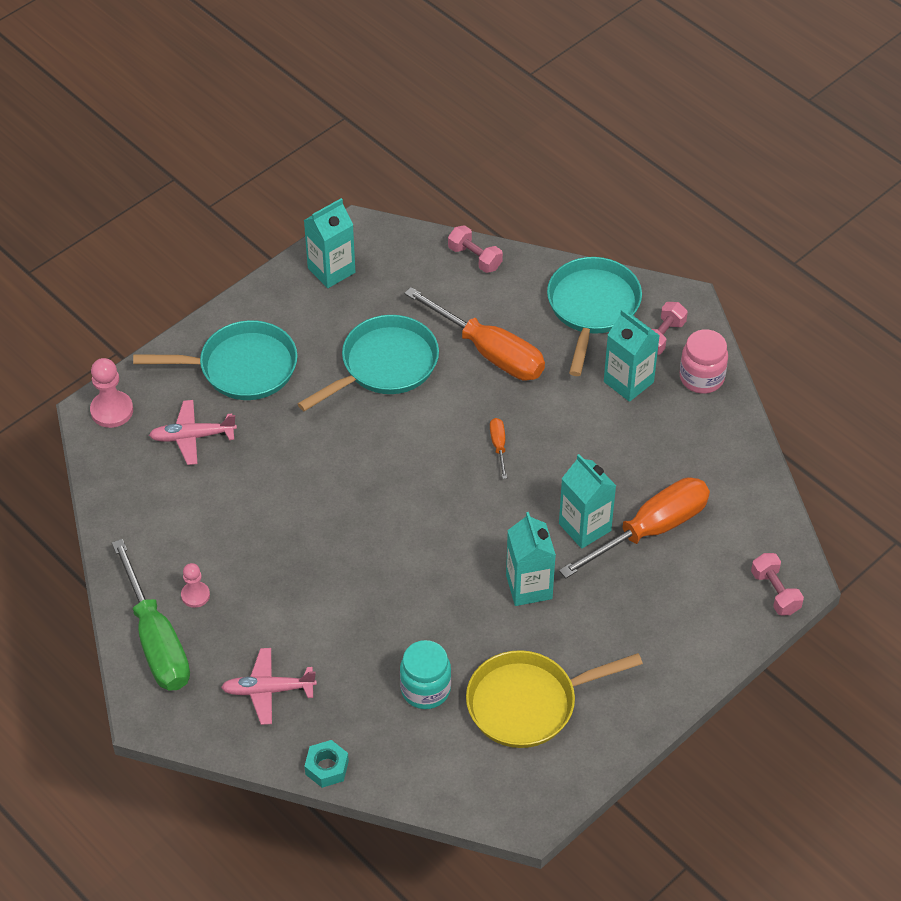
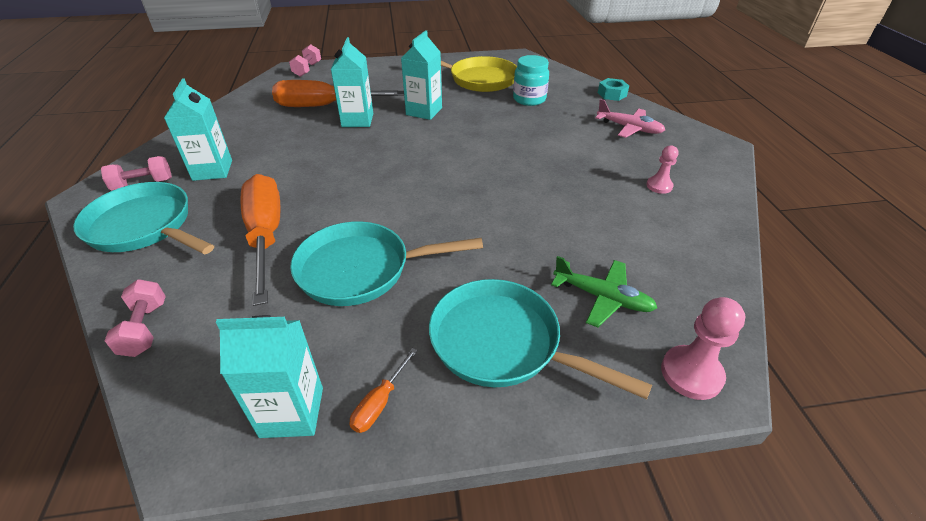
camera: 145 degrees left, 10 degrees down
green screwdriver [112,539,190,691] -> none
pink plane [149,400,237,465] -> green plane [551,256,657,327]
orange screwdriver [490,418,507,479] -> orange screwdriver moved to [350,348,417,433]
turquoise pan [547,257,642,376] -> turquoise pan turned 75 degrees clockwise [73,182,214,255]
pink jar [680,329,728,394] -> none

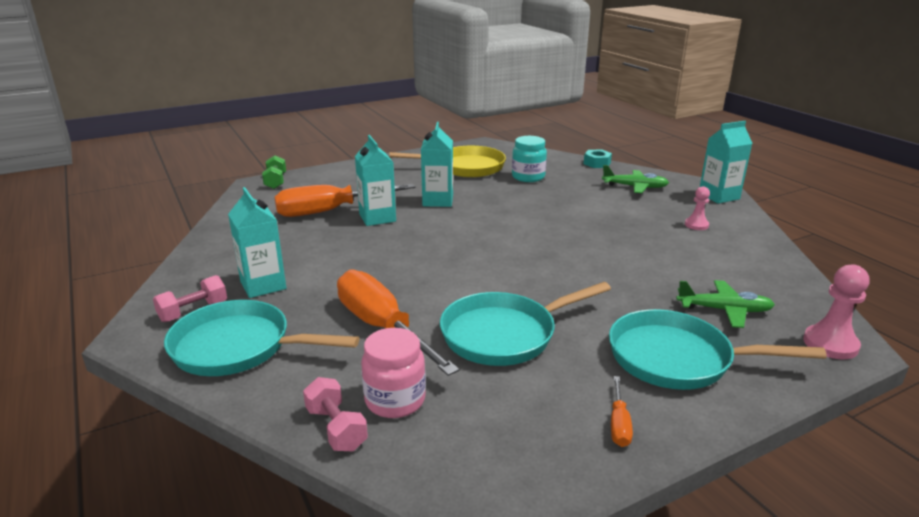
camera: 20 degrees left, 15 degrees down
turquoise carton [216,315,323,438] -> turquoise carton moved to [700,121,753,203]
pink dumbbell [289,44,321,77] -> green dumbbell [262,155,286,189]
pink plane [595,99,665,138] -> green plane [602,165,669,193]
none -> pink jar [361,328,426,418]

